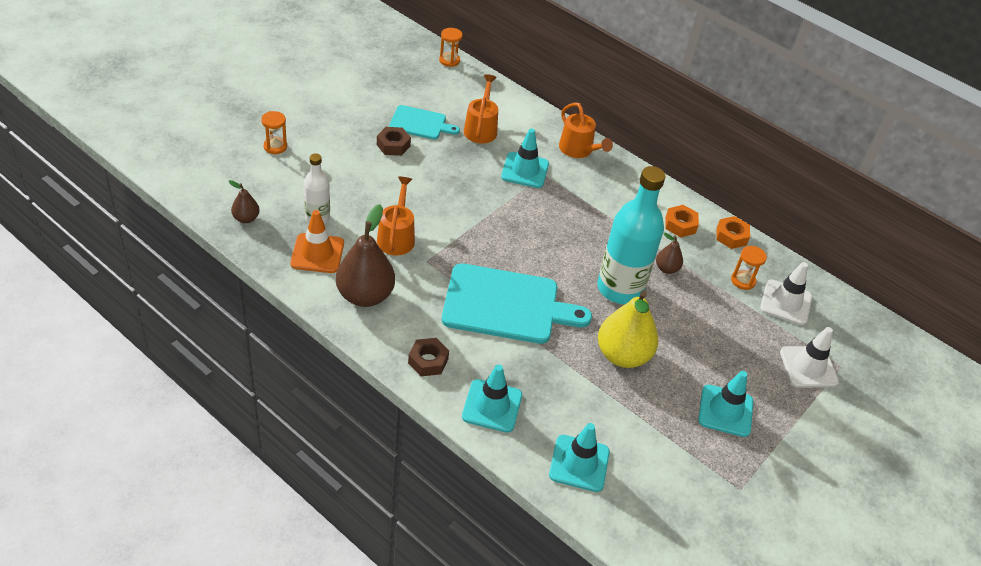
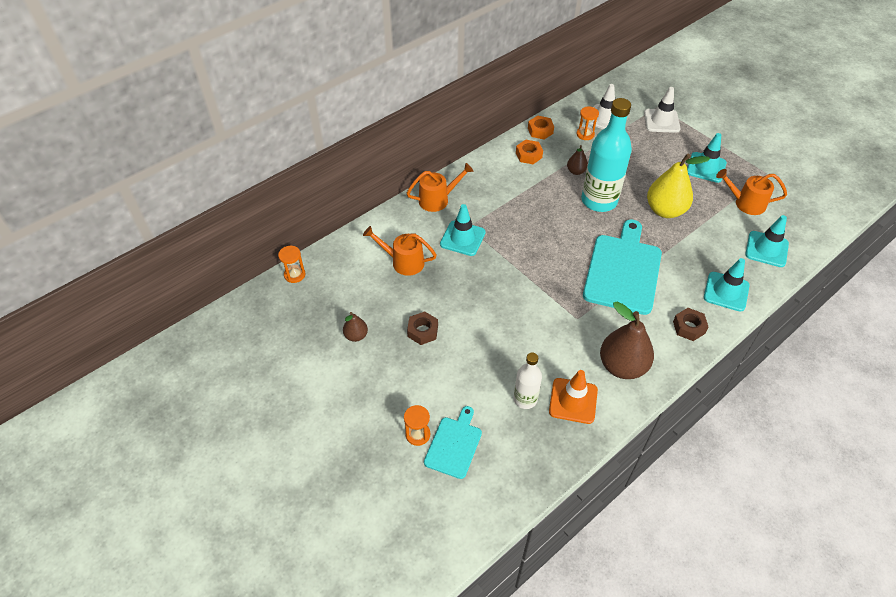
camera: 75 degrees left, 5 degrees up
brown pear [229,180,260,223] -> brown pear moved to [343,312,368,342]
orange watering can [377,177,415,256] -> orange watering can moved to [716,169,787,215]
turquoise cutting board [389,105,460,140] -> turquoise cutting board moved to [424,406,482,479]

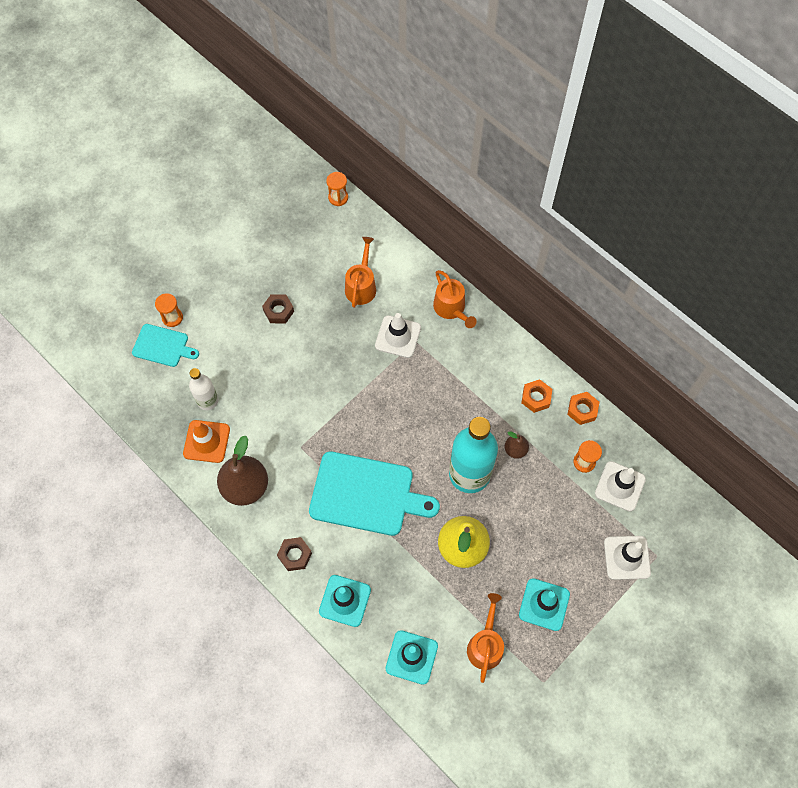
camera: 85 degrees right, 15 degrees up
brown pear [343,312,368,342] -> none
turquoise traffic cone [440,204,486,256] -> white traffic cone [375,313,421,358]

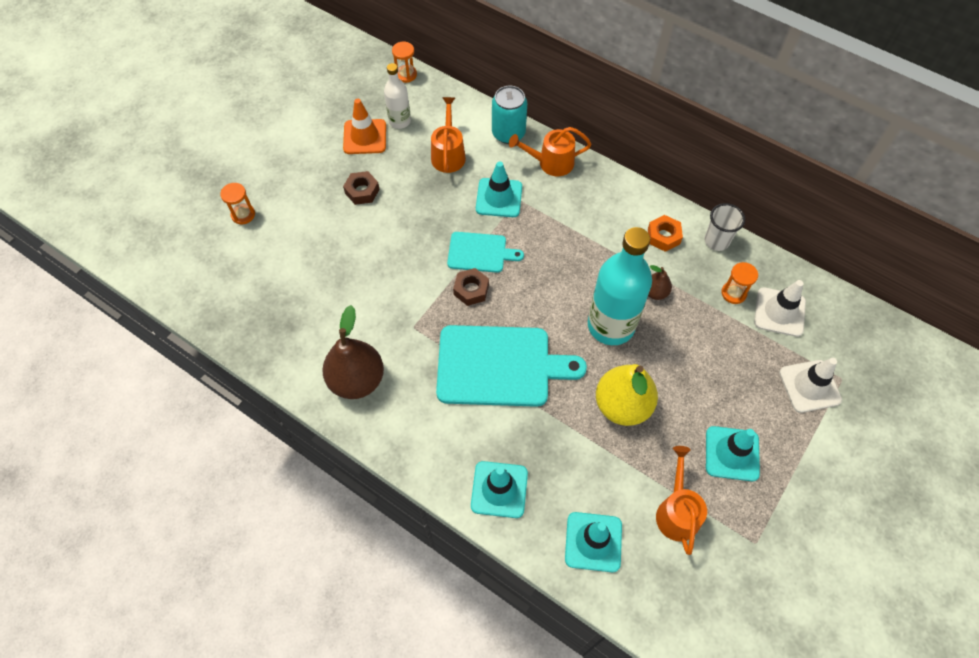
camera: 10 degrees left, 5 degrees down
turquoise cutting board [132,324,199,367] -> turquoise cutting board moved to [447,232,524,273]
orange traffic cone [183,420,230,463] -> orange traffic cone moved to [343,99,386,154]
white bottle [189,368,218,410] -> white bottle moved to [384,63,411,129]
brown nut [277,537,312,571] -> brown nut moved to [453,268,489,306]
white traffic cone [375,313,421,358] -> turquoise traffic cone [476,161,522,217]
orange watering can [433,270,477,328] -> orange watering can turned 120 degrees clockwise [509,127,592,176]
orange nut [567,392,599,425] -> white cup [704,203,745,251]
none -> turquoise can [492,86,527,144]

